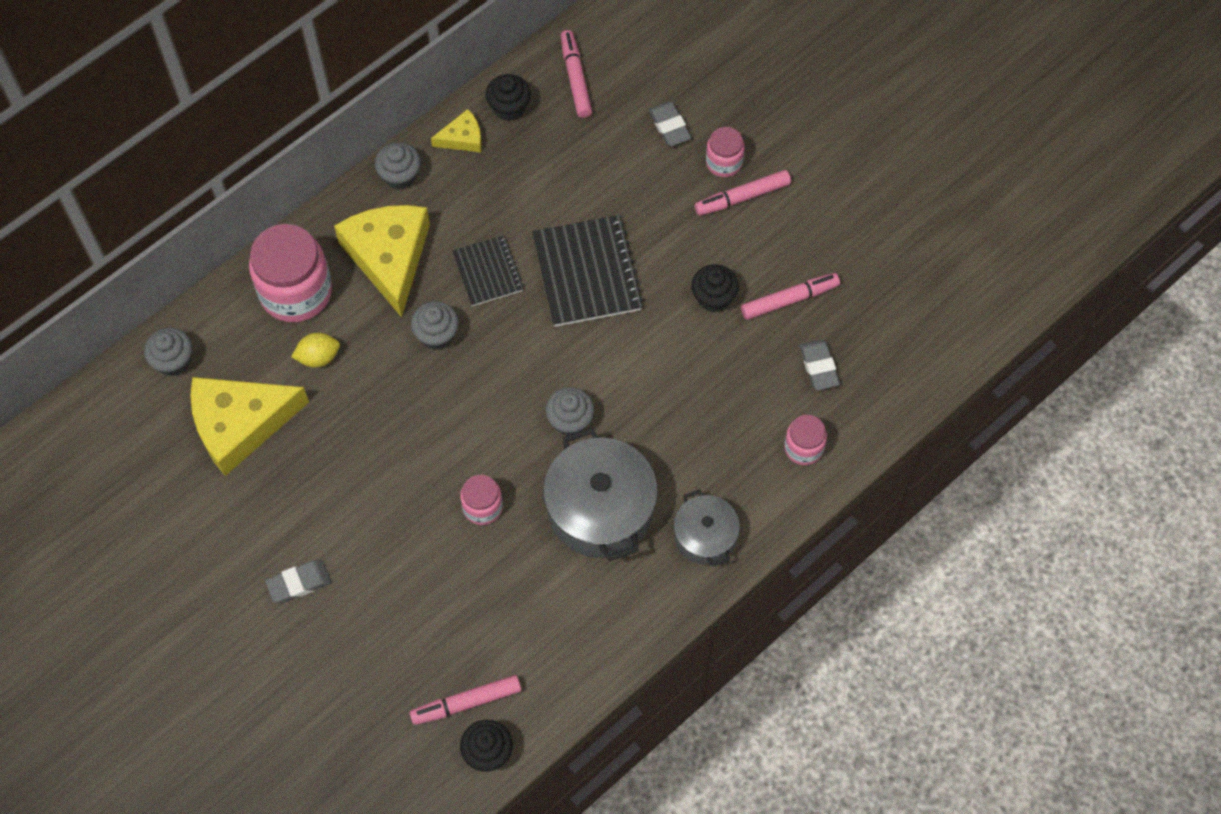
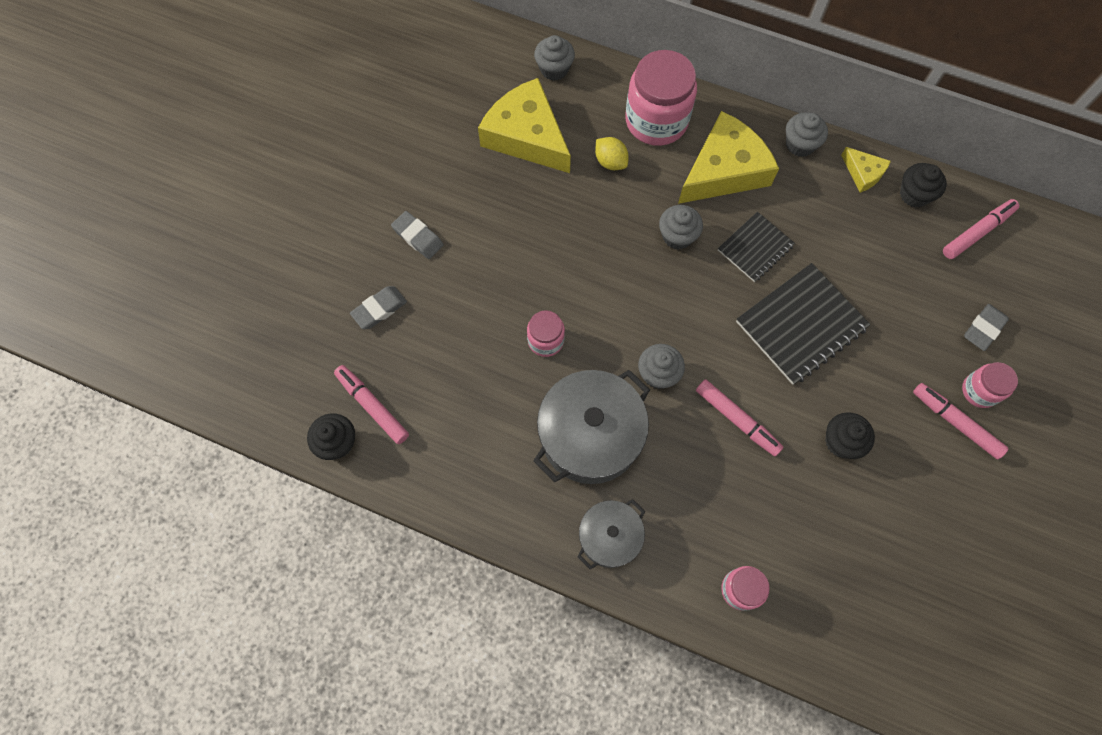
camera: 65 degrees right, 5 degrees up
pink marker [741,273,840,320] -> pink marker moved to [696,379,783,456]
grey eraser [800,339,840,390] -> grey eraser moved to [350,286,407,329]

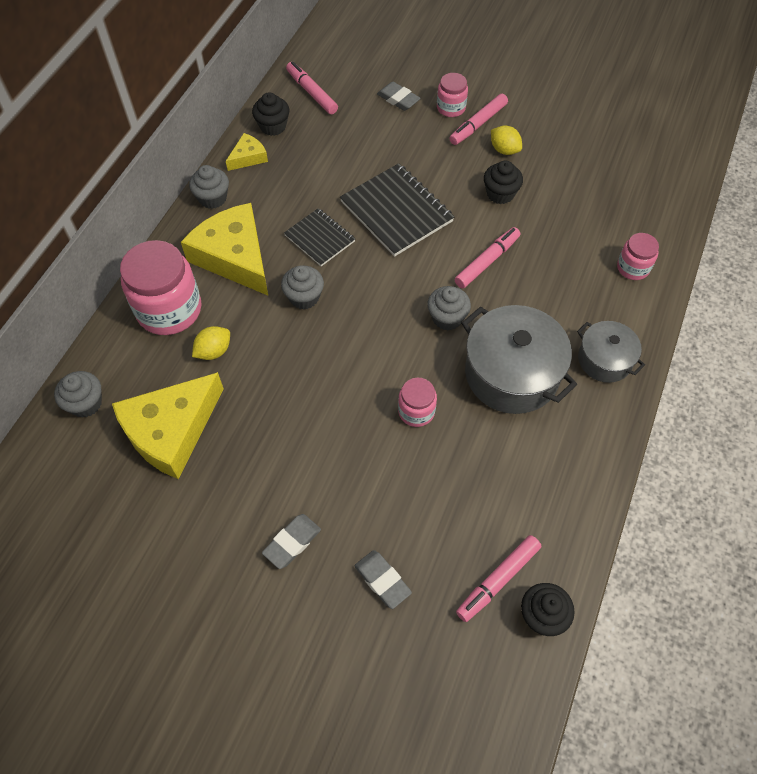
camera: 90 degrees left, 10 degrees down
none -> yellow lemon [491,125,522,155]

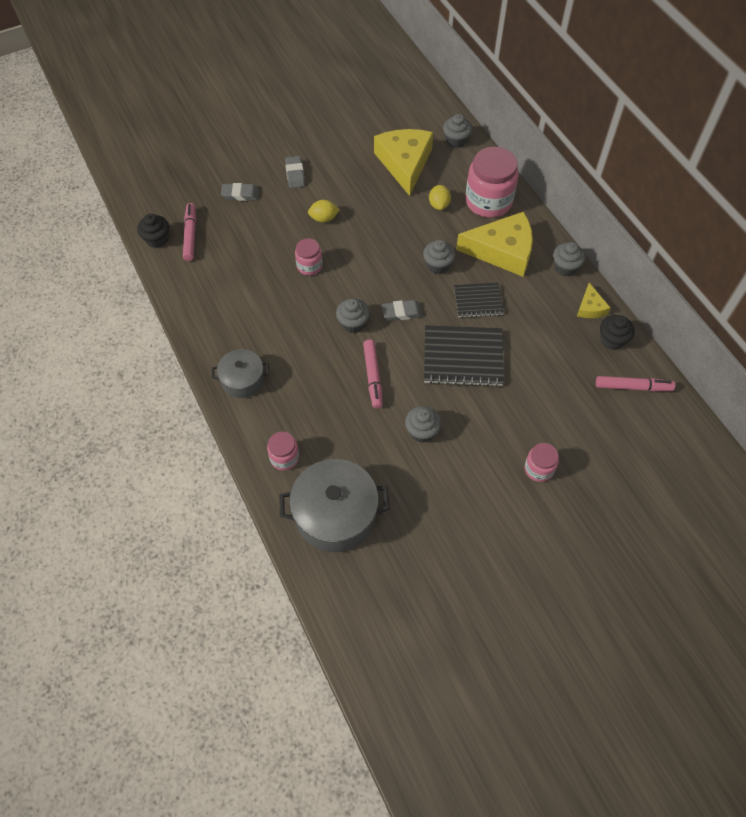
camera: 130 degrees right, 0 degrees up
grey eraser [377,82,421,111] -> grey eraser moved to [382,300,423,321]
pink marker [449,94,508,145] -> none
grey pot [461,305,577,414] -> grey pot moved to [279,459,390,552]
black cupcake [484,161,523,204] -> grey cupcake [405,406,442,443]
yellow lemon [491,125,522,155] -> yellow lemon moved to [308,200,340,223]

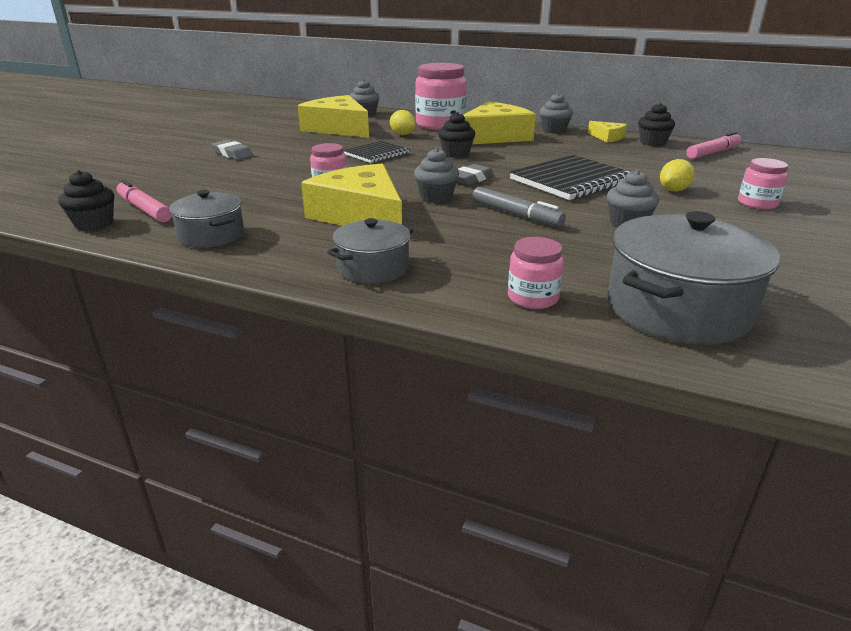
camera: 40 degrees left, 30 degrees down
grey eraser [221,183,259,201] -> none
yellow lemon [308,200,340,223] -> yellow lemon moved to [660,159,695,192]
pink marker [363,340,383,409] -> grey marker [472,187,566,227]
grey cupcake [423,240,456,274] -> black cupcake [438,112,475,158]
black notebook [454,283,504,318] -> black notebook moved to [343,141,409,163]
none -> grey pot [169,190,244,248]
none -> yellow cheese [301,163,402,226]

